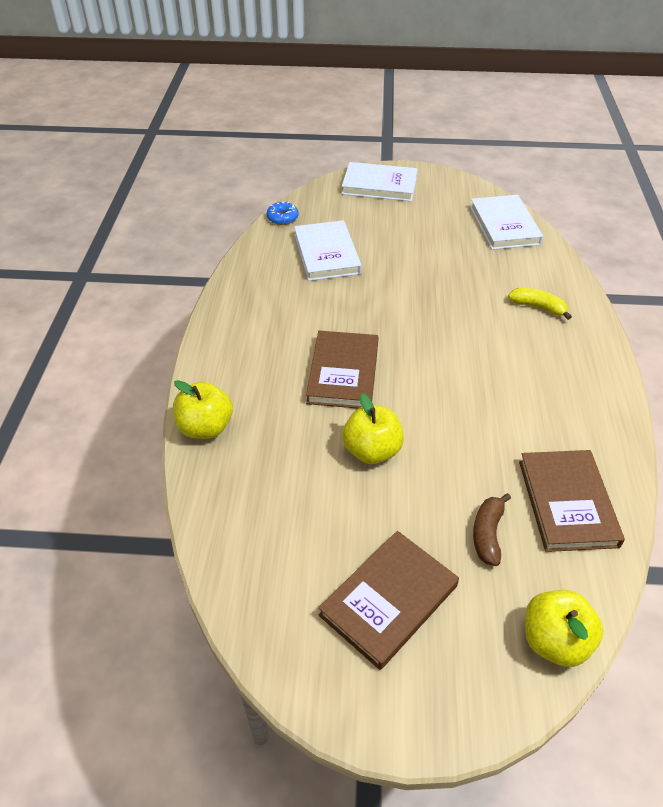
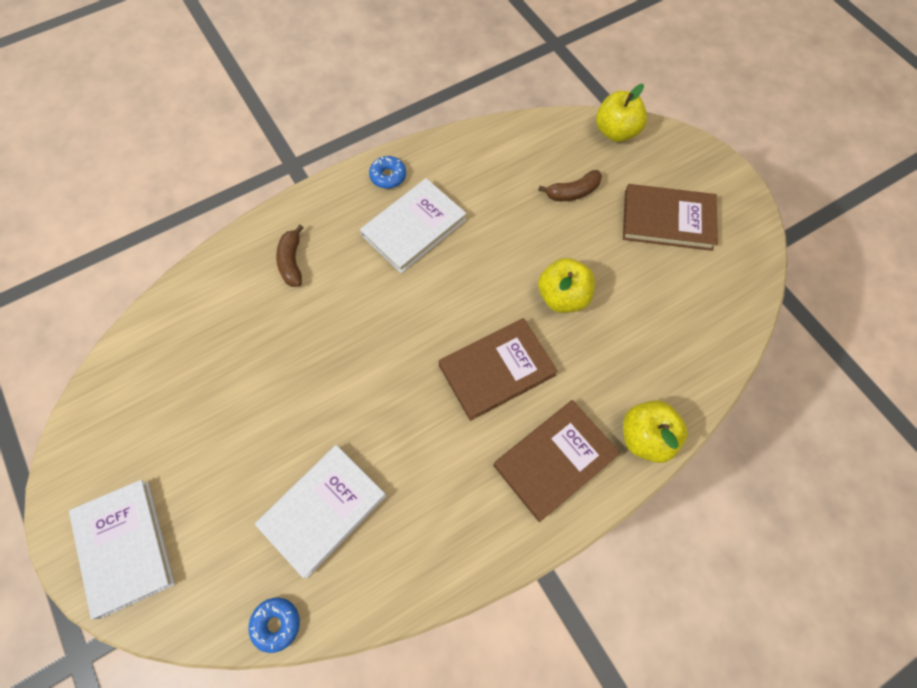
camera: 125 degrees left, 20 degrees up
white book [470,195,543,250] -> white book moved to [360,178,467,273]
yellow banana [508,288,572,320] -> brown banana [276,224,304,287]
brown book [519,450,625,552] -> brown book moved to [494,400,620,522]
none -> blue donut [369,156,406,189]

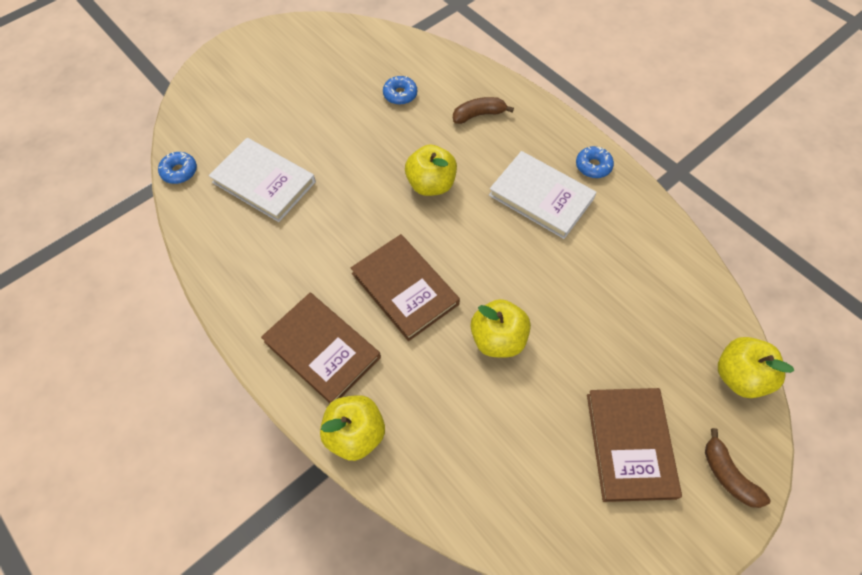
camera: 80 degrees right, 5 degrees down
white book [69,480,175,619] -> none
brown banana [538,170,602,201] -> brown banana moved to [705,428,770,508]
none -> blue donut [383,76,417,105]
none -> yellow apple [405,145,457,196]

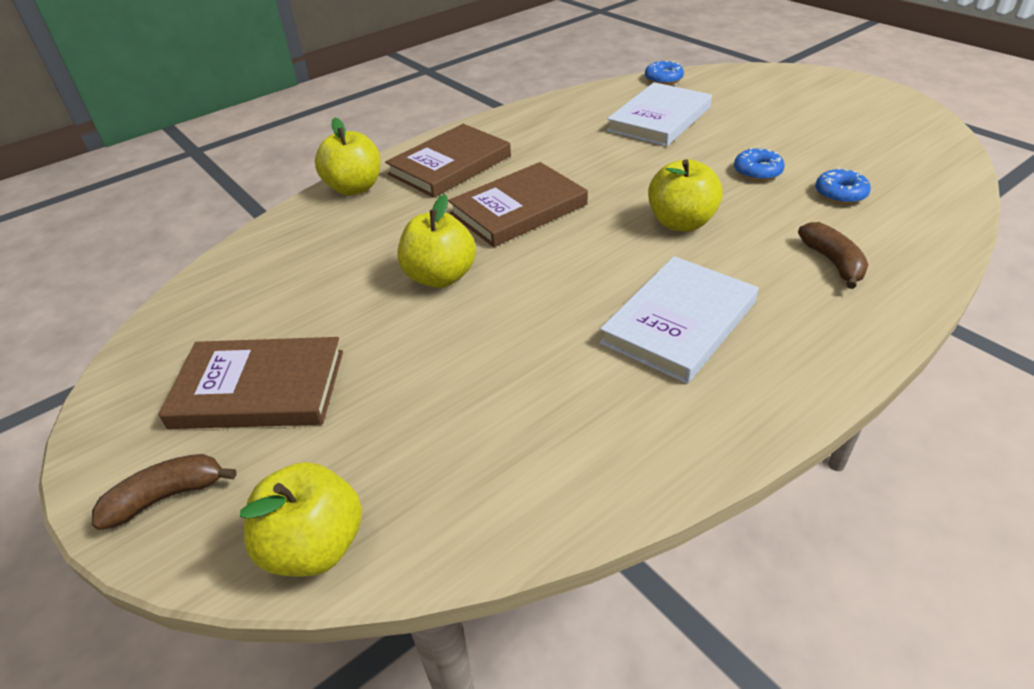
camera: 95 degrees right, 20 degrees down
blue donut [576,146,614,178] -> blue donut moved to [734,148,785,181]

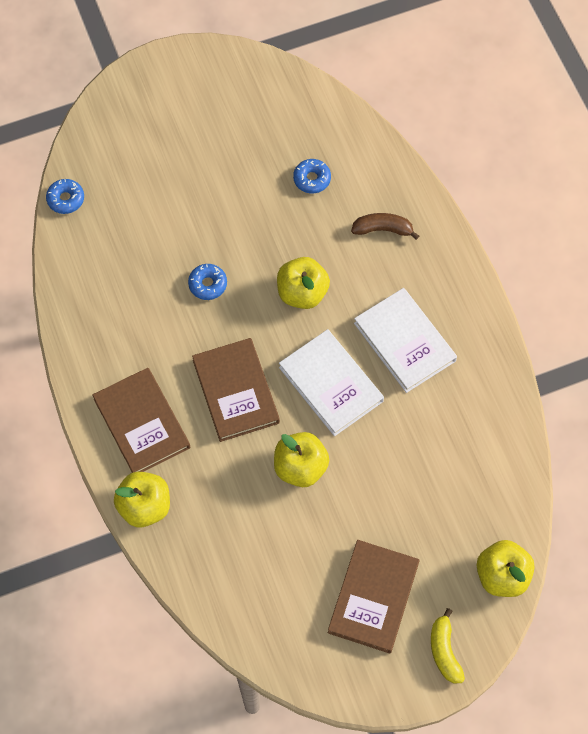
camera: 75 degrees left, 25 degrees up
brown banana [92,454,237,530] -> yellow banana [431,608,465,683]
white book [607,82,712,146] -> white book moved to [279,329,384,436]
blue donut [734,148,785,181] -> blue donut moved to [188,264,227,300]

